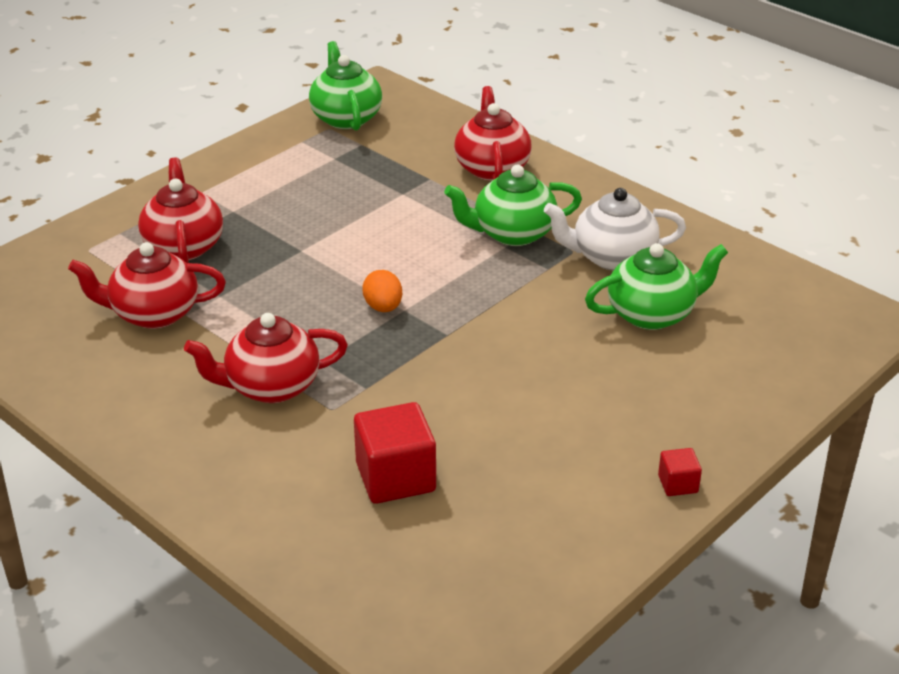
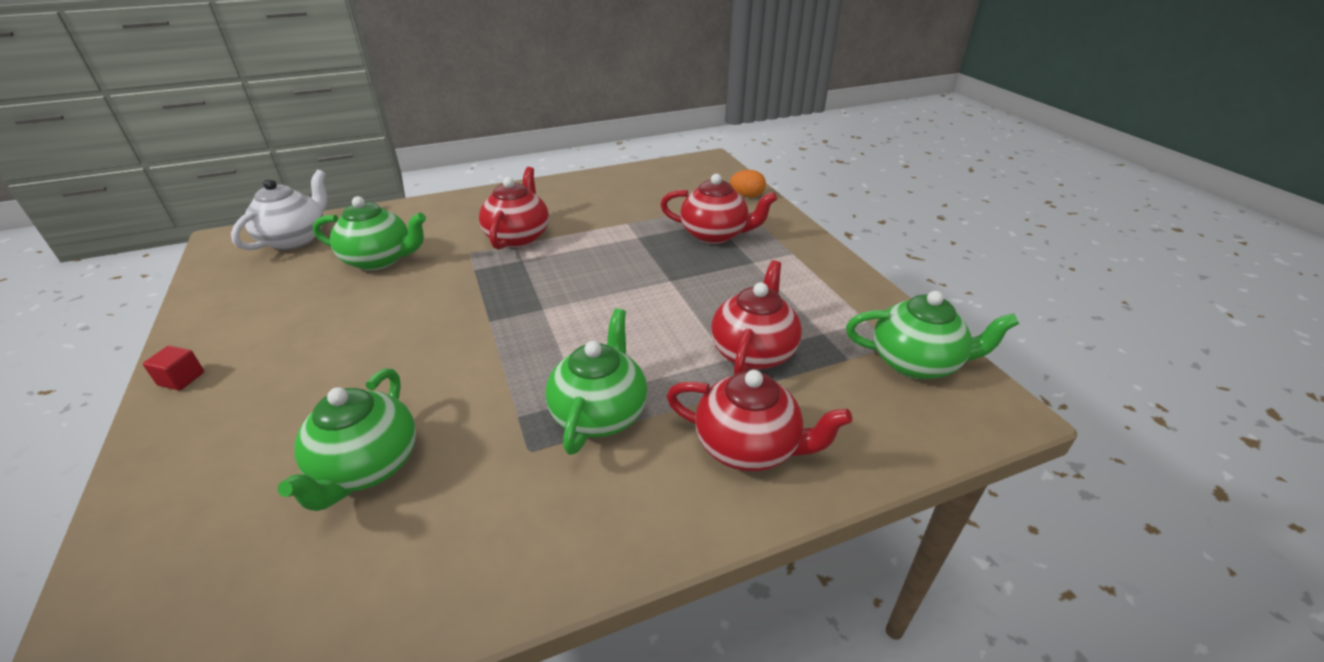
camera: 115 degrees right, 0 degrees up
red teapot [68,242,226,329] -> red teapot moved to [711,260,802,375]
red cube [354,402,436,504] -> green teapot [313,196,426,270]
orange egg [362,270,402,312] -> orange egg moved to [730,170,766,197]
white teapot [544,188,686,271] -> white teapot moved to [231,170,327,250]

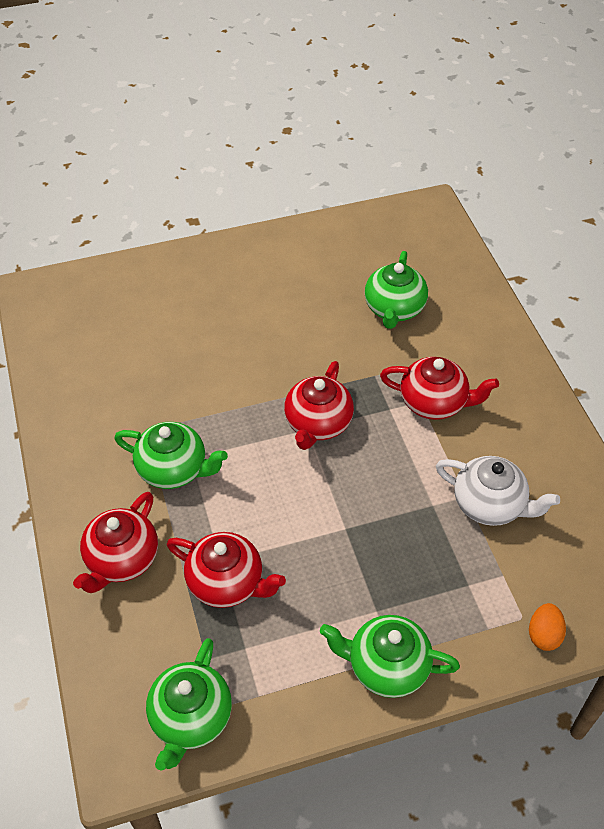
camera: 95 degrees right, 15 degrees up
red cube [143,345,204,390] -> none
white teapot [231,170,327,250] -> white teapot moved to [436,456,560,526]
green teapot [277,368,416,511] -> green teapot moved to [320,615,460,698]
red teapot [660,174,777,244] -> red teapot moved to [284,361,354,450]

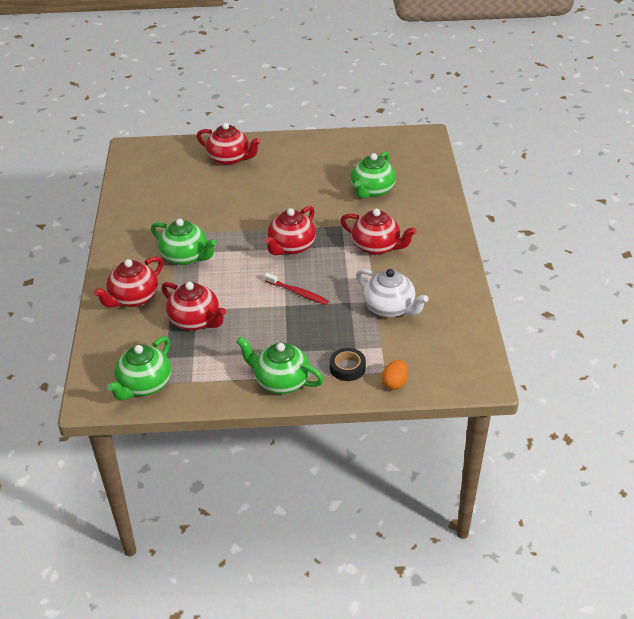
camera: 15 degrees right, 10 degrees down
none -> red teapot [197,123,261,166]
none -> red toothbrush [264,273,329,305]
none -> black tape [330,348,366,381]

